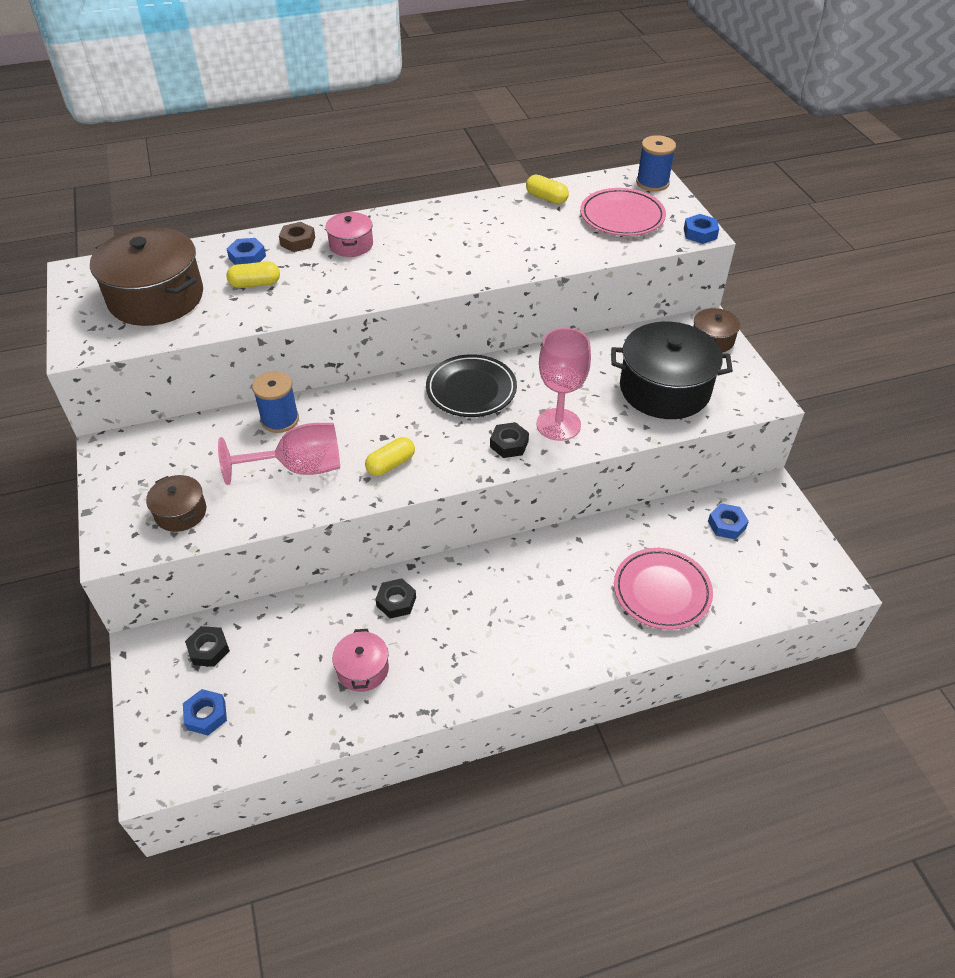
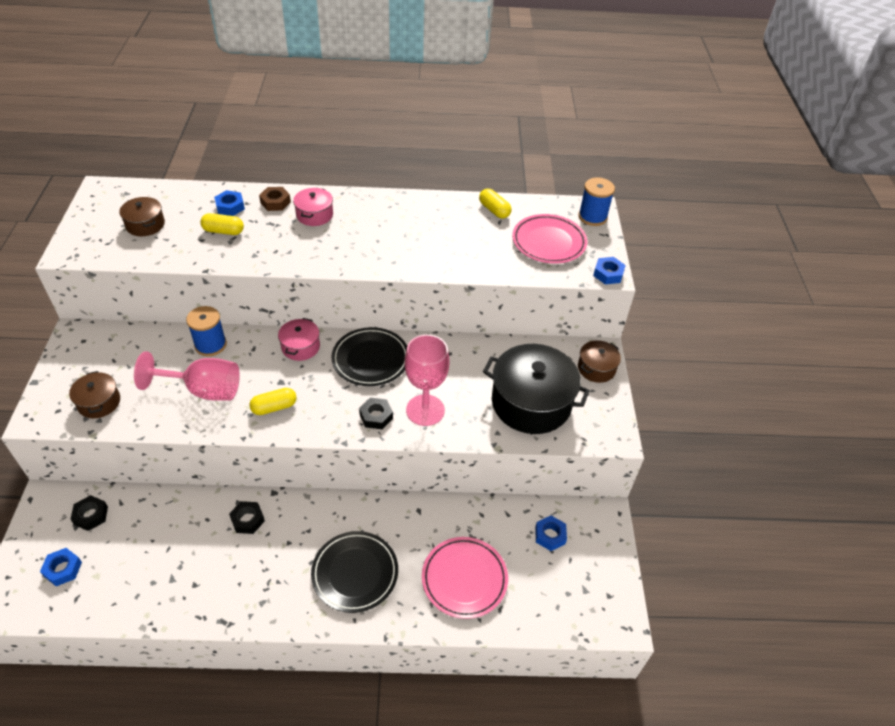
camera: 15 degrees right, 0 degrees up
brown pot [90,227,203,326] -> brown pot [119,197,165,236], size x0.50
pink pot [332,629,389,692] -> pink pot moved to [278,318,320,361]
none -> black plate [311,531,398,613]

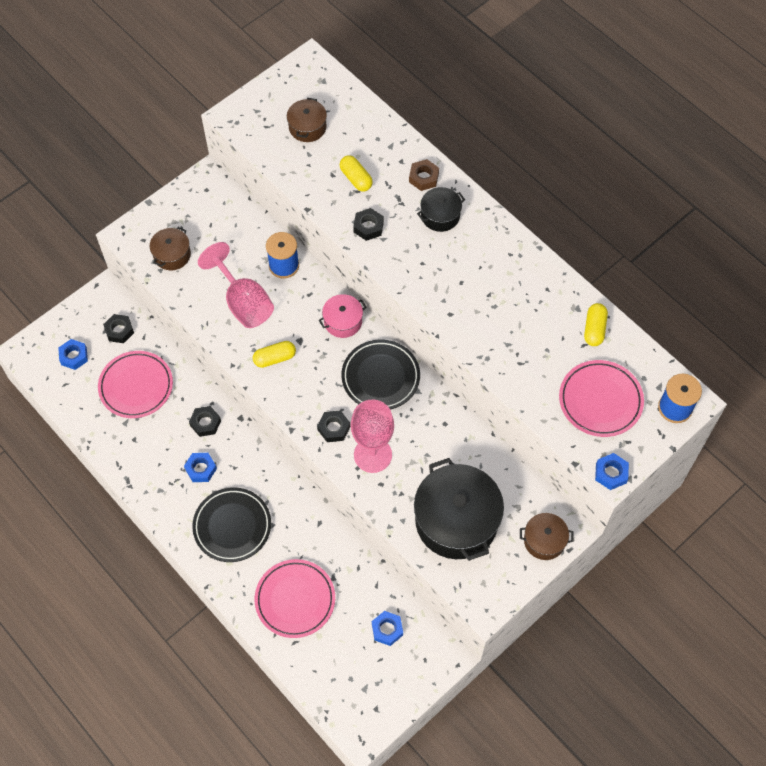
camera: 50 degrees right, 15 degrees up
blue nut [214,190,245,216] -> blue nut moved to [184,453,217,482]
yellow capsule [249,388,297,415] -> yellow capsule turned 45 degrees counterclockwise [253,341,296,368]
pink pot [293,188,333,226] -> black pot [417,187,465,232]
none -> pink plate [98,351,173,418]
none -> black nut [353,208,384,241]

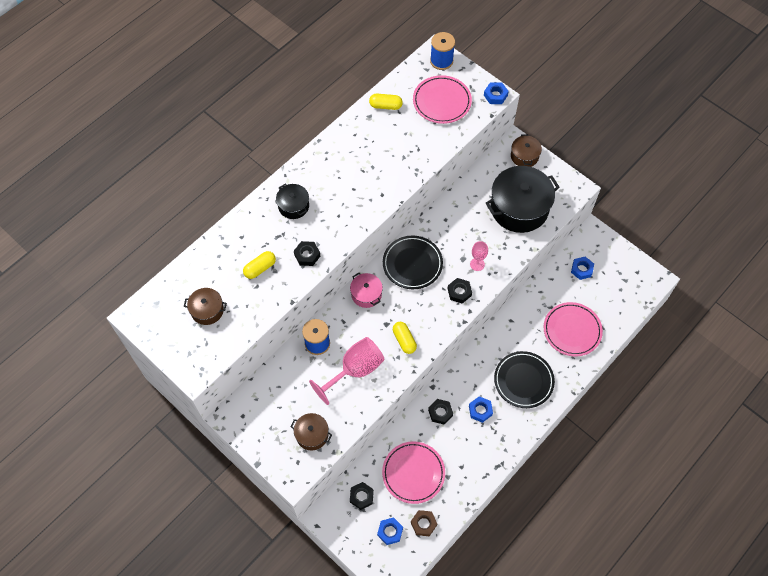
camera: 95 degrees left, 0 degrees up
pink goblet [351,400,394,473] -> pink goblet [470,241,488,271], size x0.52
brown nut [409,159,439,191] -> brown nut moved to [411,510,437,536]

